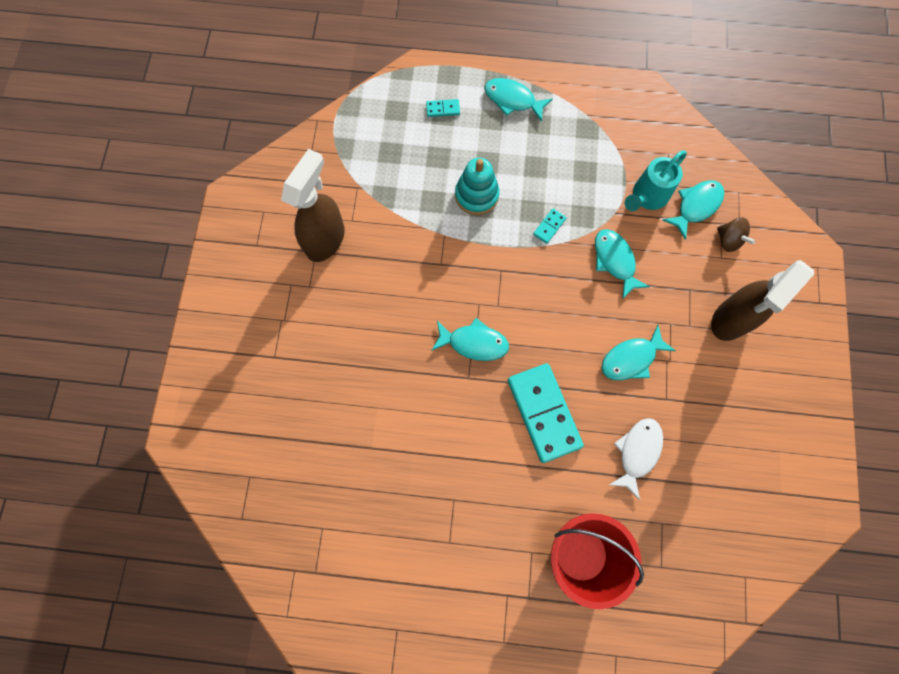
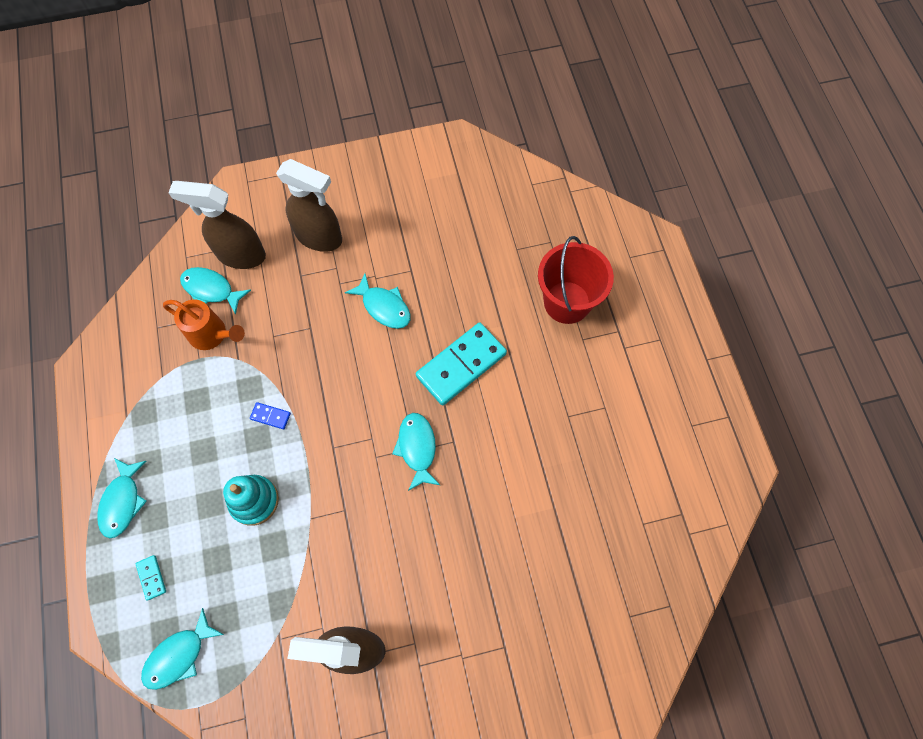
camera: 110 degrees left, 5 degrees down
turquoise domino [533,208,567,244] -> blue domino [250,402,291,429]
turquoise fish [595,229,650,299] -> turquoise fish moved to [141,608,224,690]
white fish [609,418,663,500] -> none
turquoise watering can [625,150,687,211] -> orange watering can [163,299,245,350]
brown spinning top [717,218,755,252] -> brown spray bottle [168,181,266,269]

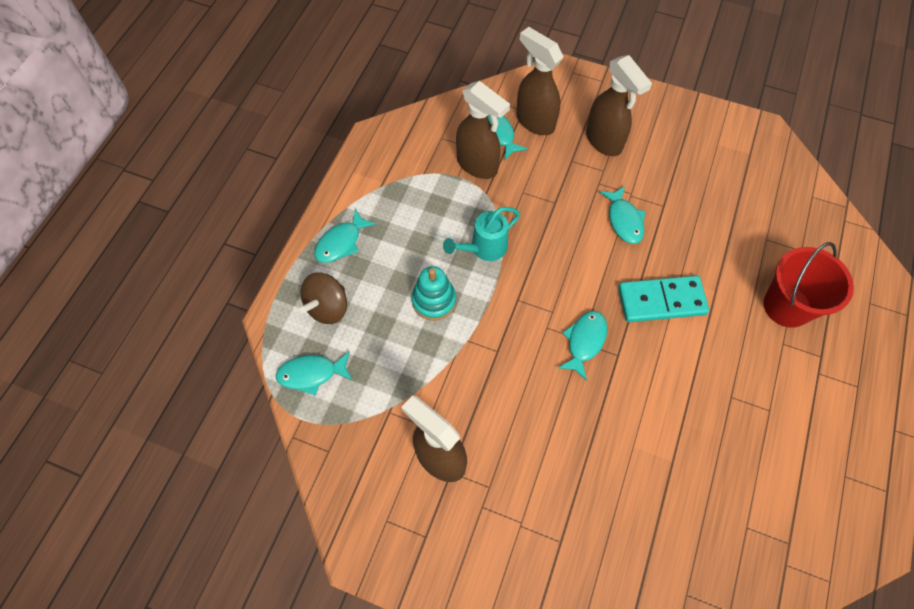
camera: 35 degrees right, 5 degrees down
turquoise domino [136,555,166,601] -> brown spinning top [300,273,347,324]
orange watering can [163,299,245,350] -> brown spray bottle [456,81,510,179]
blue domino [250,402,291,429] -> turquoise watering can [443,207,520,261]

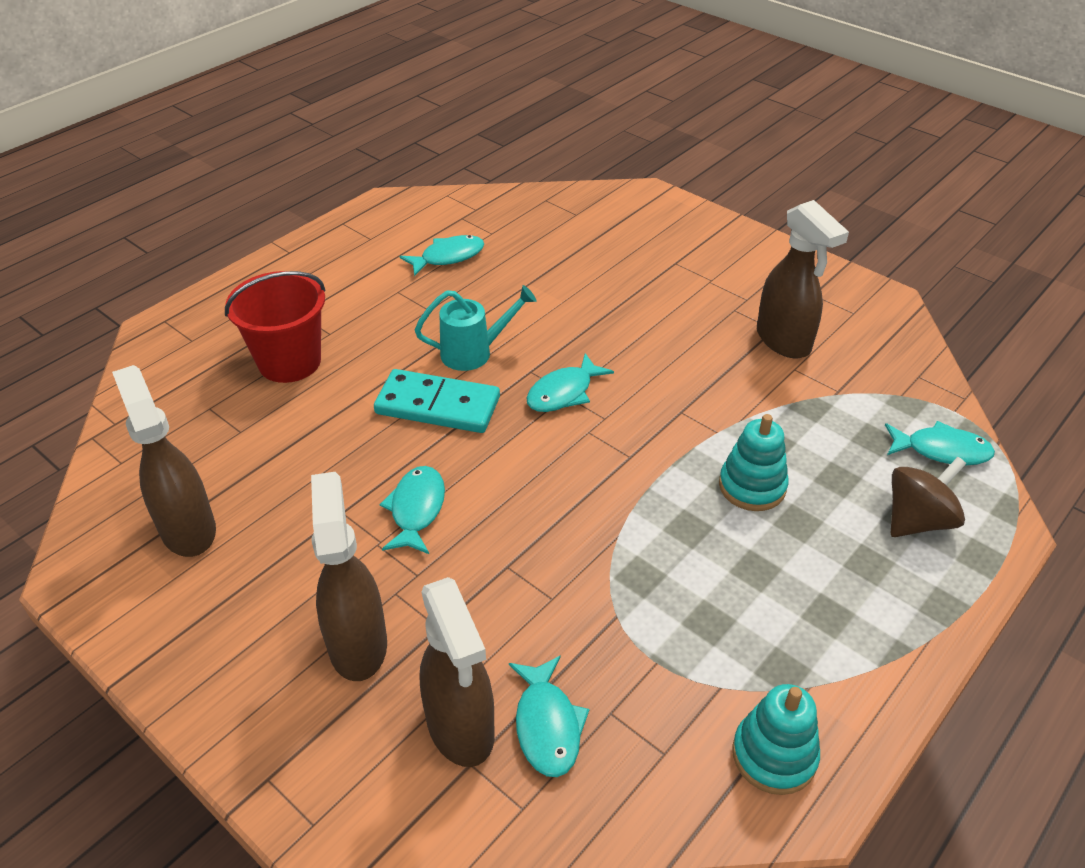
camera: 160 degrees left, 20 degrees down
turquoise fish [314,208,376,263] -> turquoise fish moved to [399,235,484,276]
turquoise watering can [443,207,520,261] -> turquoise watering can moved to [415,285,537,371]
brown spray bottle [456,81,510,179] -> brown spray bottle moved to [112,365,216,557]
none -> turquoise stacking toy [732,684,820,795]

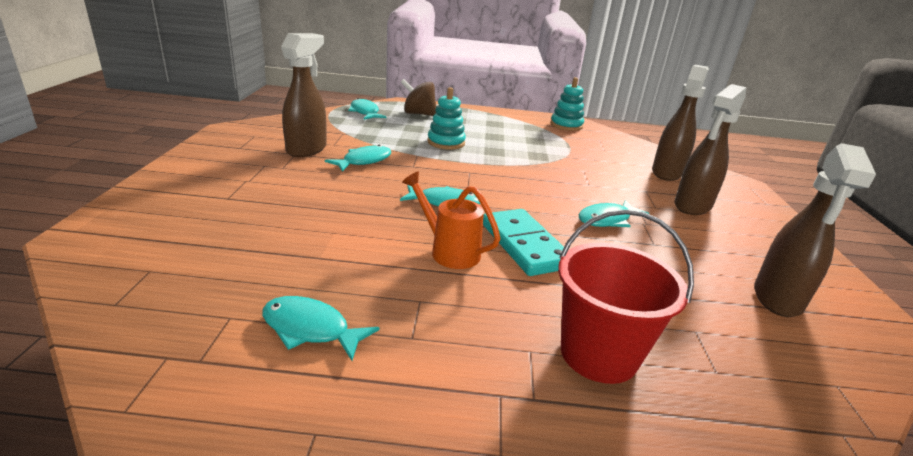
camera: 130 degrees left, 15 degrees down
turquoise watering can [415,285,537,371] -> orange watering can [402,172,501,269]
turquoise fish [509,655,589,777] -> turquoise fish moved to [325,145,391,172]

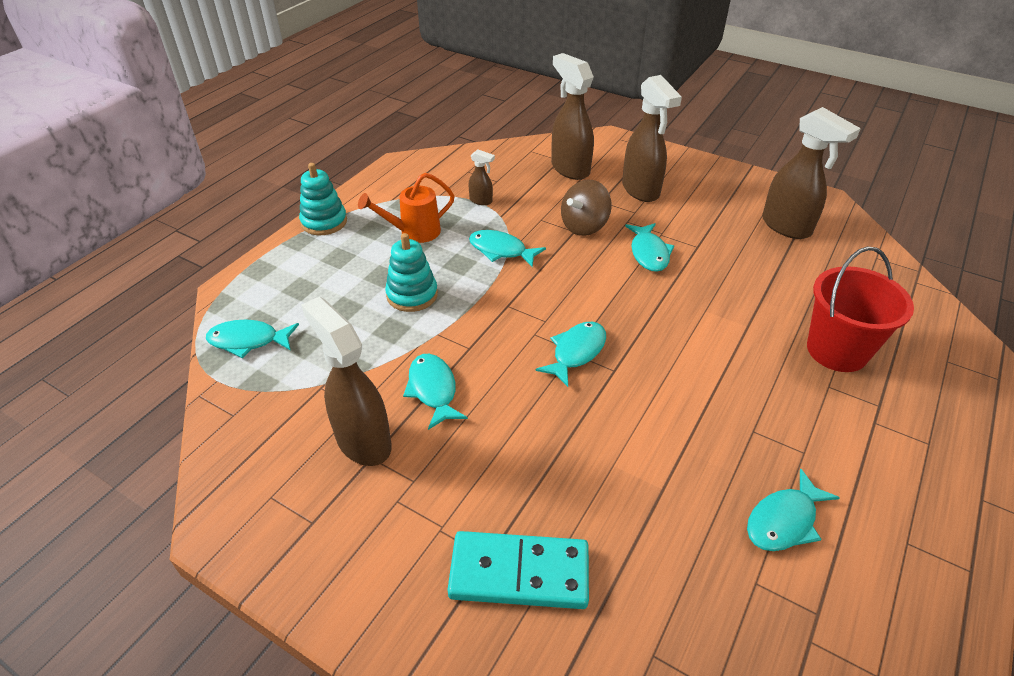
camera: 60 degrees left, 15 degrees up
brown spinning top [400,79,436,116] -> brown spinning top moved to [561,179,612,236]
orange watering can [402,172,501,269] -> orange watering can moved to [358,173,455,243]
turquoise domino [483,209,564,276] -> turquoise domino moved to [448,531,589,609]
turquoise stacking toy [550,77,584,131] -> turquoise stacking toy moved to [299,163,347,235]
none -> brown spray bottle [469,150,495,205]
none -> turquoise fish [469,230,546,267]

